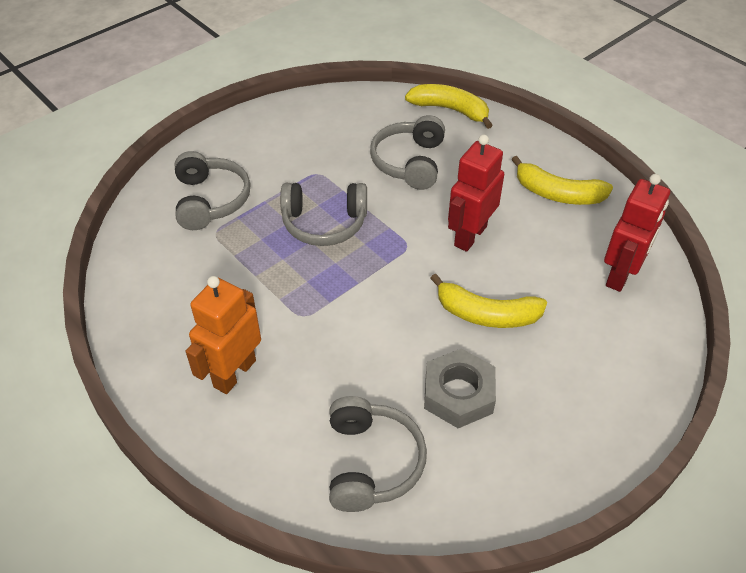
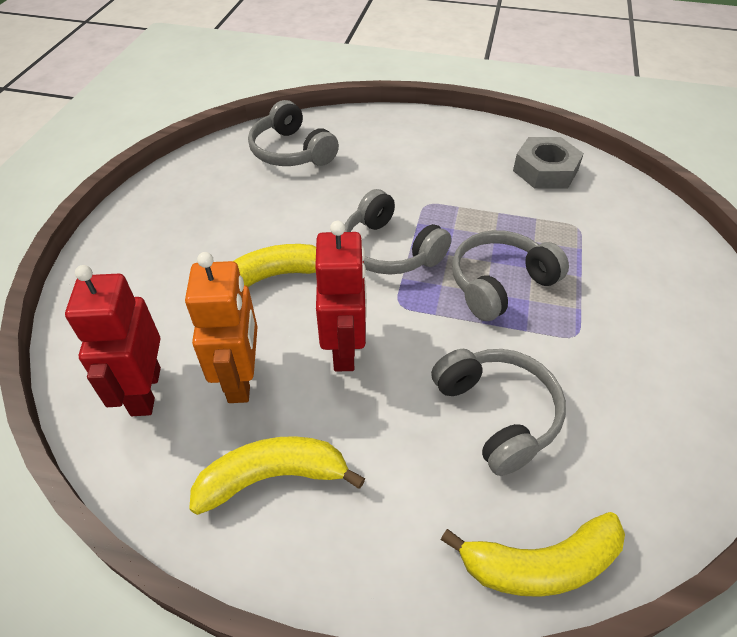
camera: 145 degrees right, 0 degrees up
grey headphones [175,151,250,230] -> grey headphones moved to [344,189,452,275]
orange robot [186,276,261,394] -> orange robot moved to [185,252,258,403]
grey nut [424,348,496,428] -> grey nut moved to [513,137,584,189]

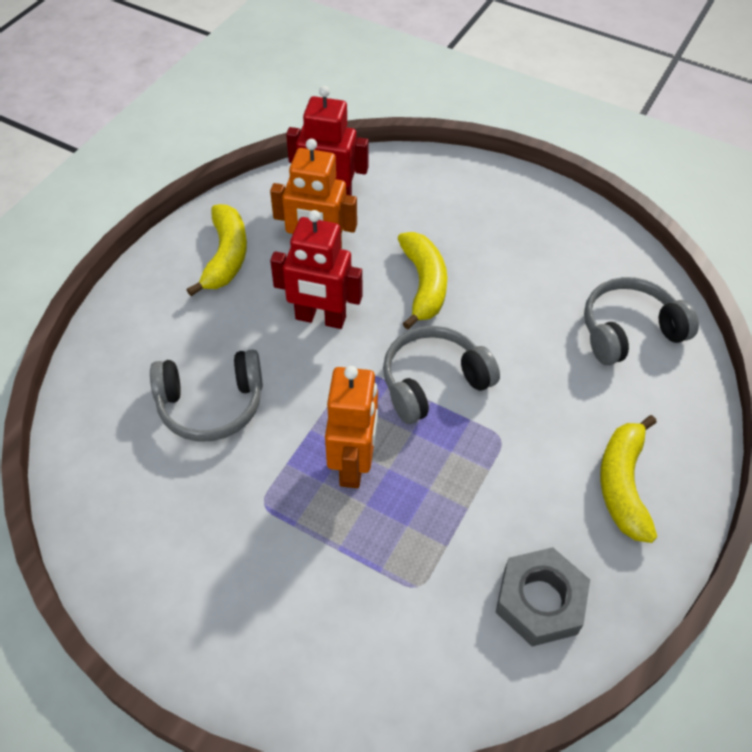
camera: 105 degrees right, 5 degrees up
yellow banana [441,512,625,597] -> yellow banana moved to [600,415,657,543]
grey headphones [452,230,569,321] -> orange robot [325,366,378,488]

